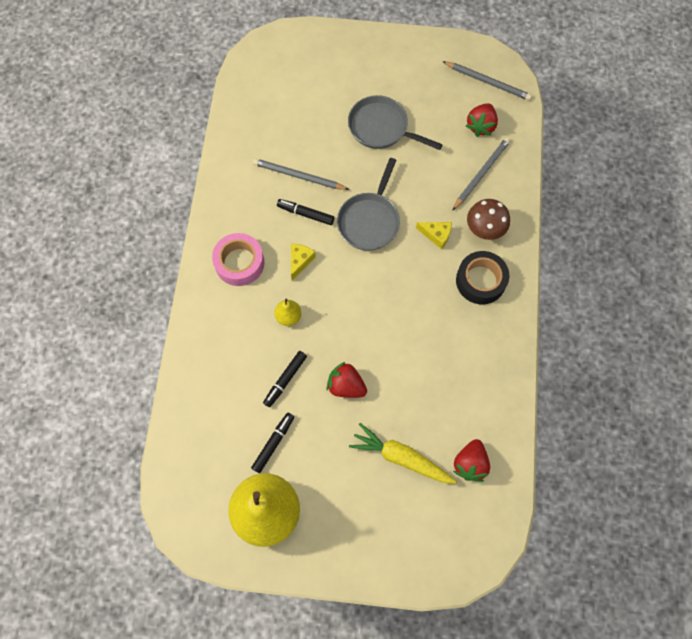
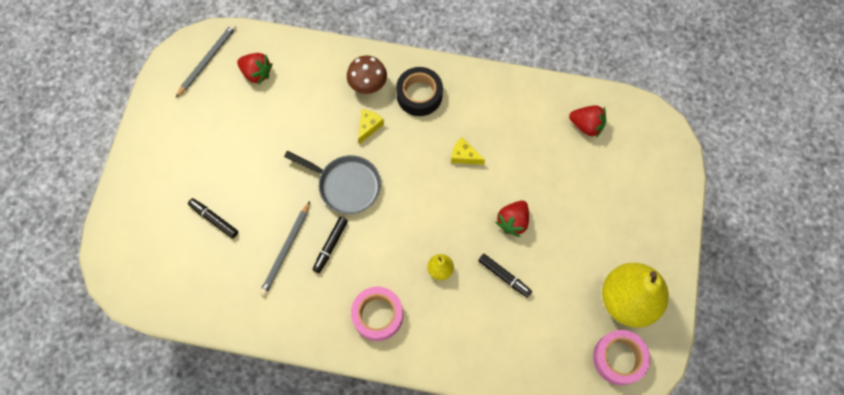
camera: 85 degrees left, 0 degrees up
black marker [251,413,294,473] -> black marker moved to [188,198,238,238]
yellow cheese [291,244,316,281] -> yellow cheese moved to [451,137,485,165]
grey pan [348,95,443,150] -> none
yellow carrot [349,423,457,484] -> none
grey pencil [452,137,510,211] -> none
none -> pink tape [593,330,650,385]

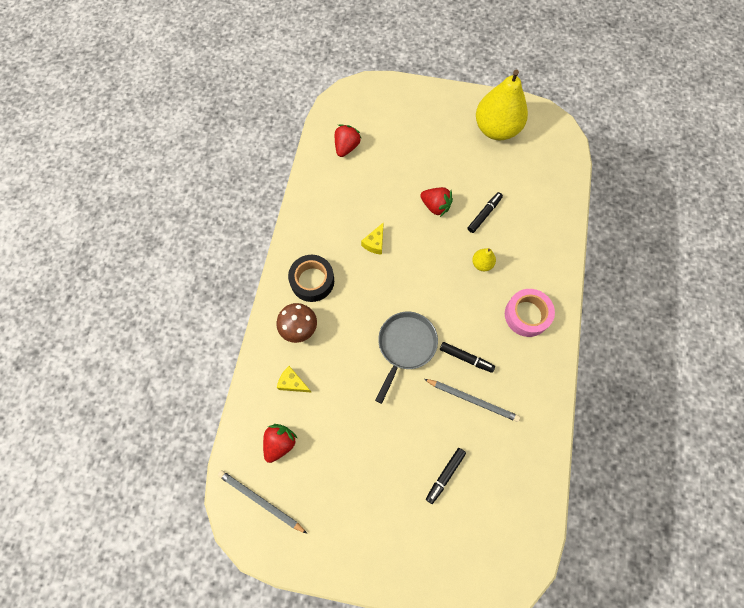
camera: 90 degrees left, 0 degrees up
yellow cheese [358,109,384,144] -> yellow cheese moved to [277,366,312,393]
pink tape [593,330,650,385] -> none

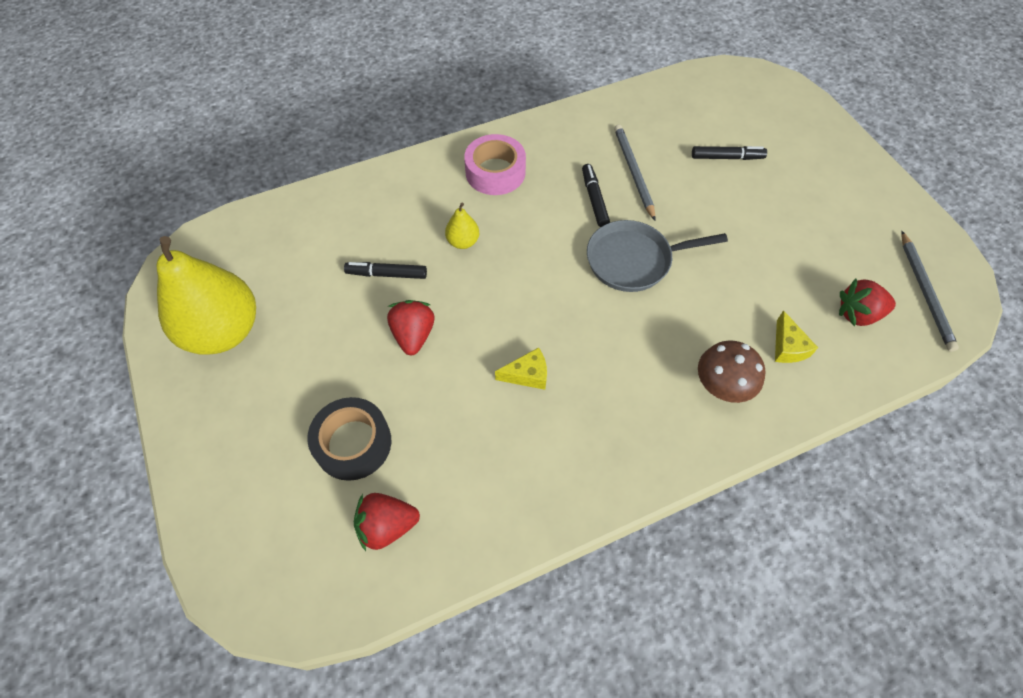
camera: 125 degrees left, 10 degrees down
black tape [288,255,334,302] -> black tape moved to [307,397,391,481]

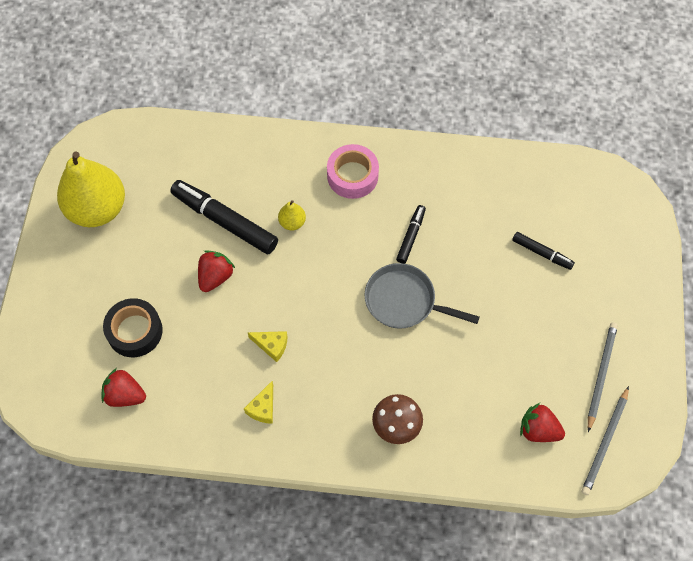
camera: 30 degrees right, 5 degrees up
black marker [344,262,427,279] -> black marker [170,180,278,254], size x1.90
grey pencil [614,125,656,221] -> grey pencil moved to [588,322,618,432]
yellow cheese [775,310,818,363] -> yellow cheese moved to [244,381,273,424]

